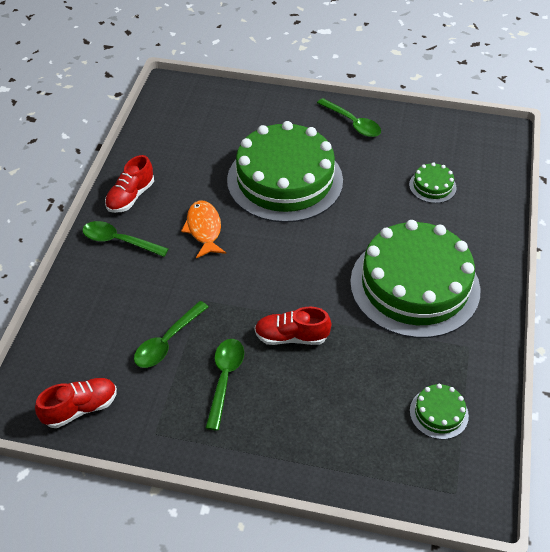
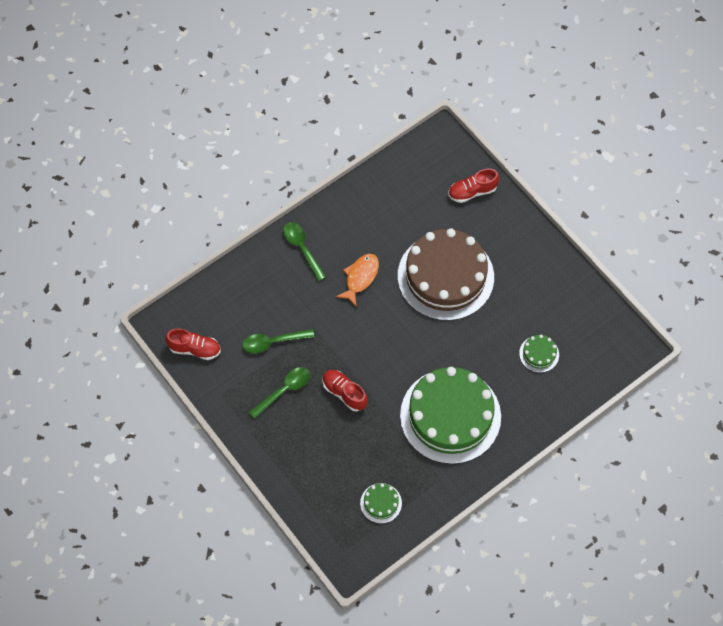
camera: 40 degrees right, 15 degrees up
red shoe [105,155,154,213] -> red shoe moved to [448,169,499,203]
green cake [227,121,343,223] -> brown cake [398,228,494,321]
green spoon [317,98,381,137] -> none

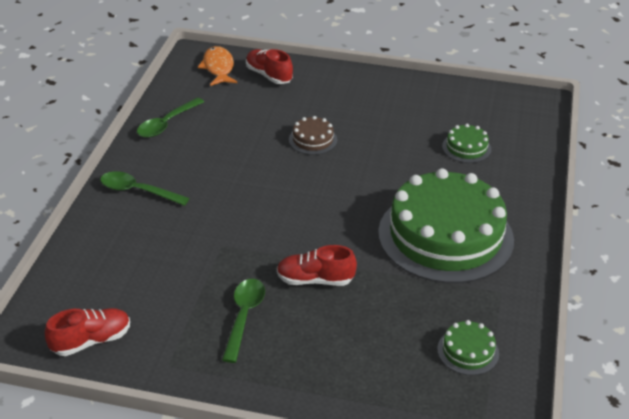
camera: 40 degrees left, 25 degrees down
green spoon [242,329,315,353] -> green spoon moved to [137,98,204,138]
orange fish [336,254,379,307] -> orange fish moved to [198,46,237,86]
brown cake [398,228,494,321] -> brown cake [289,116,337,155], size x0.40
red shoe [448,169,499,203] -> red shoe turned 105 degrees clockwise [246,49,293,84]

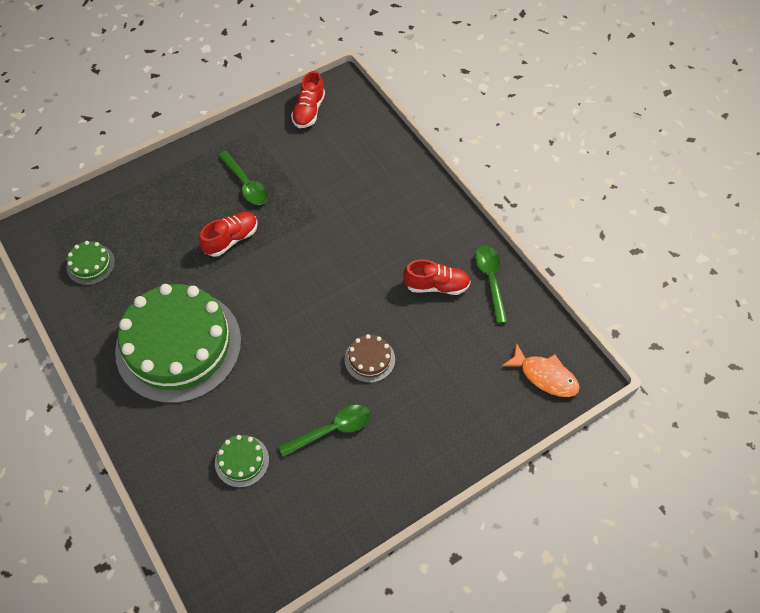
camera: 135 degrees right, 20 degrees up
green spoon [100,171,190,206] -> green spoon moved to [278,405,371,457]
red shoe [246,49,293,84] -> red shoe moved to [403,259,471,295]

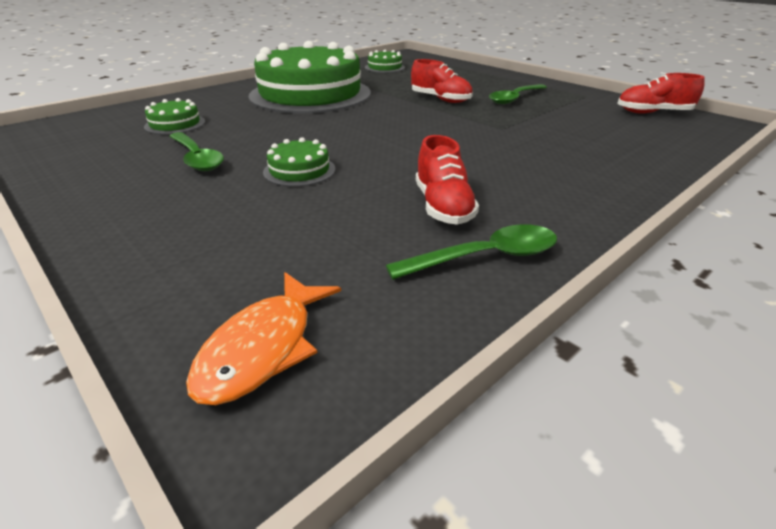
camera: 80 degrees right, 25 degrees down
brown cake [345,334,395,383] -> green cake [263,137,336,187]

